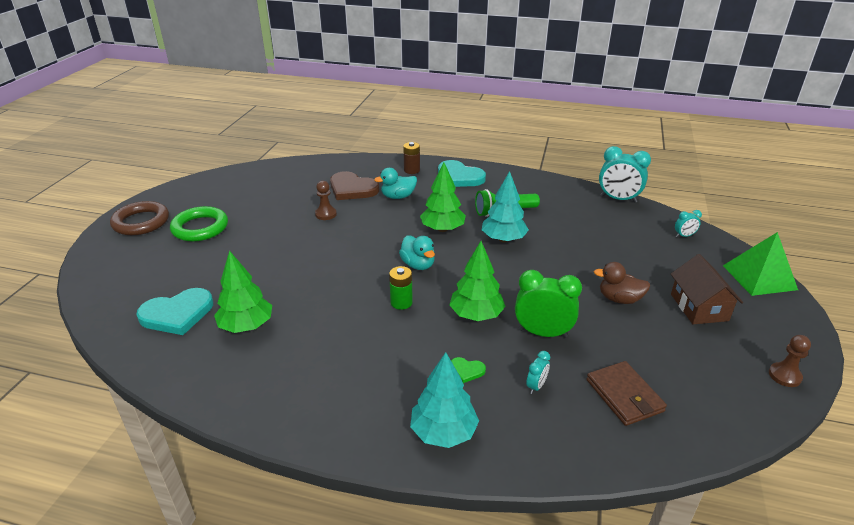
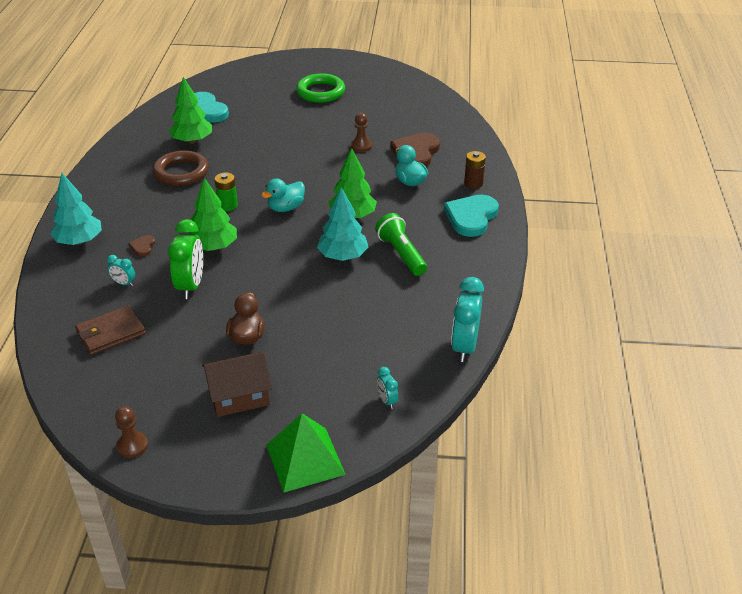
camera: 80 degrees right, 5 degrees up
brown ring [110,201,169,235] -> brown ring moved to [153,150,209,186]
green heart [451,357,486,383] -> brown heart [129,235,155,257]

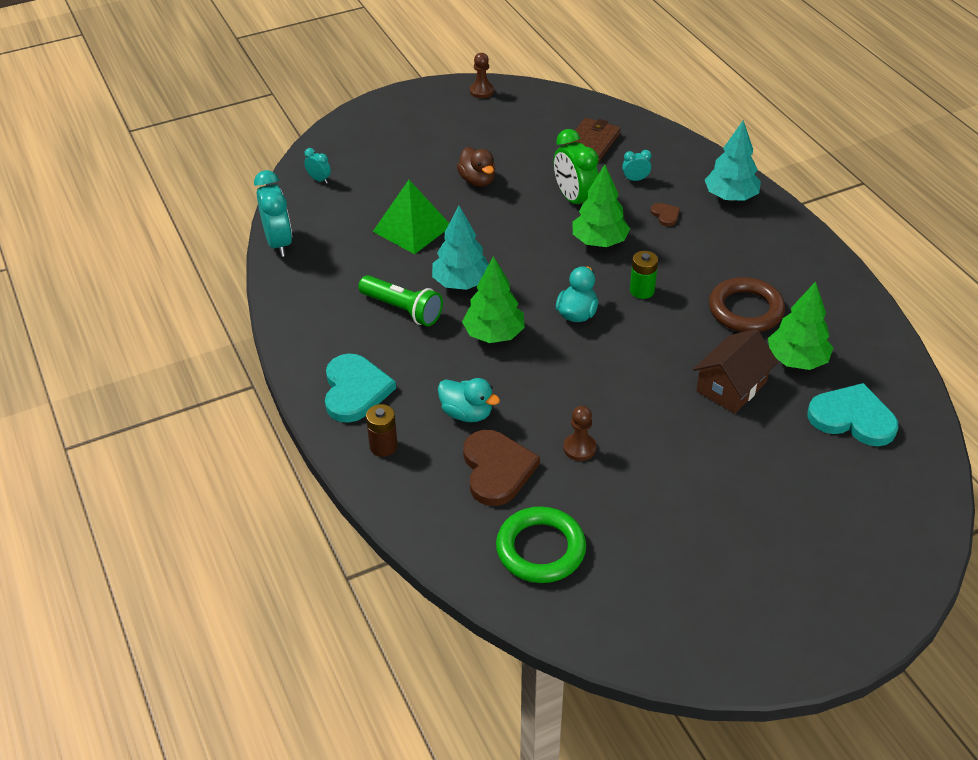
camera: 150 degrees right, 5 degrees up
brown house [202,352,272,417] -> brown house moved to [693,329,778,414]
green pyramid [266,413,346,493] -> green pyramid moved to [373,180,449,254]
green ring [296,73,345,103] -> green ring moved to [496,507,586,583]

